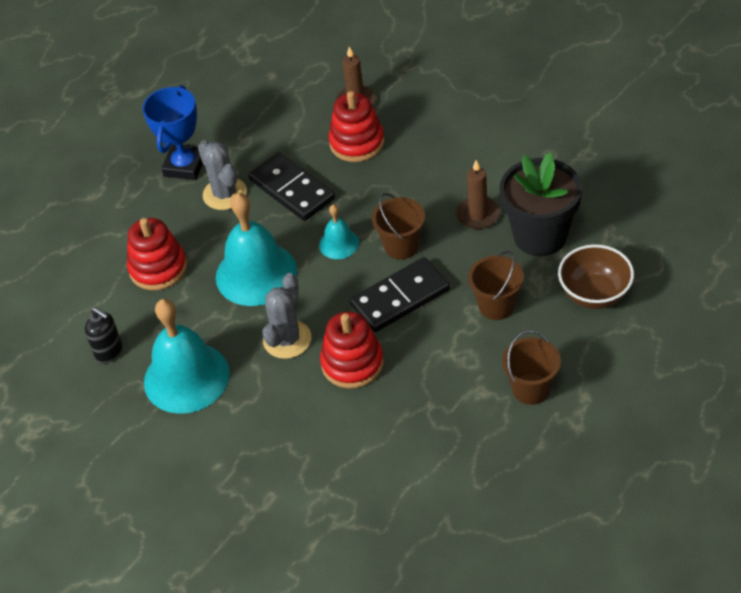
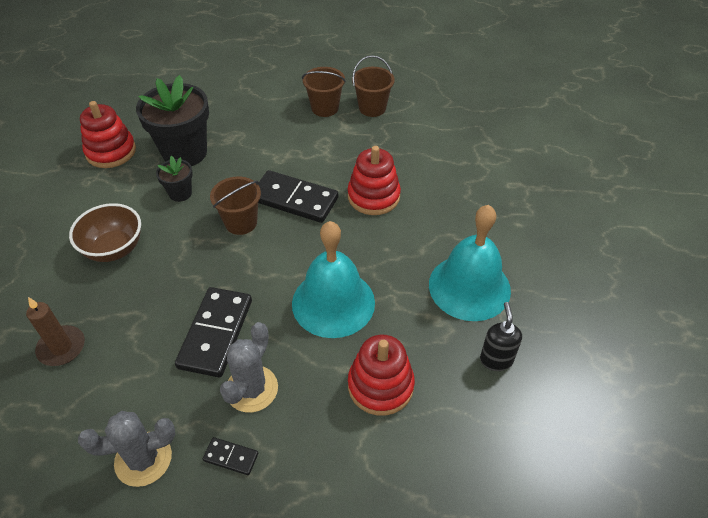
camera: 130 degrees left, 0 degrees up
blue trophy [142,85,203,180] -> black domino [203,437,258,475]
grey cactus [262,273,311,359] -> grey cactus moved to [78,411,175,487]
turquoise bell [319,205,359,259] -> none
red stacking toy [328,91,385,162] -> red stacking toy moved to [80,101,136,168]
brown candle [456,160,500,229] -> black flower pot [156,156,193,202]
brown bucket [468,251,524,320] -> brown bucket moved to [352,55,395,117]
brown bowl [558,244,634,309] -> brown bowl moved to [69,203,141,262]

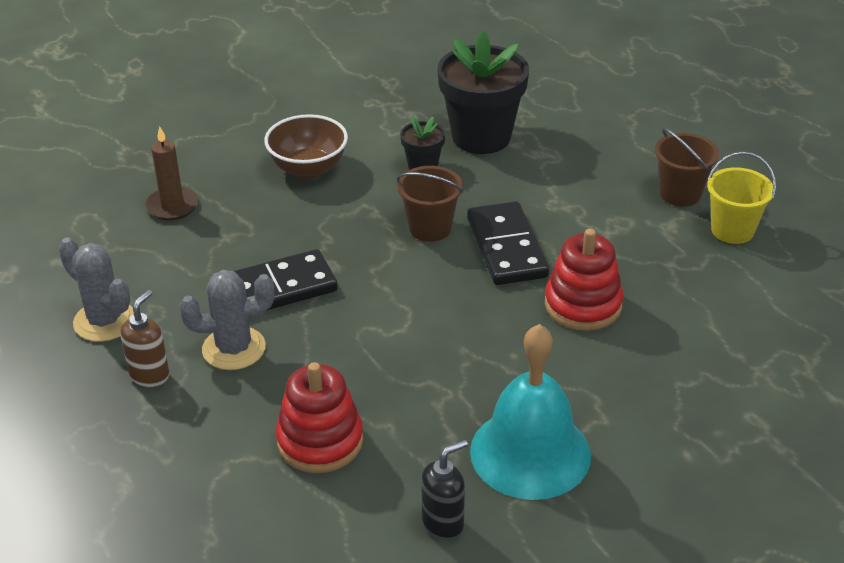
camera: 55 degrees right, 10 degrees down
red stacking toy [80,101,136,168] -> none
black domino [203,437,258,475] -> brown soap dispenser [120,290,170,387]
turquoise bell [292,221,375,338] -> none
brown bucket [352,55,395,117] -> yellow bucket [707,152,776,244]

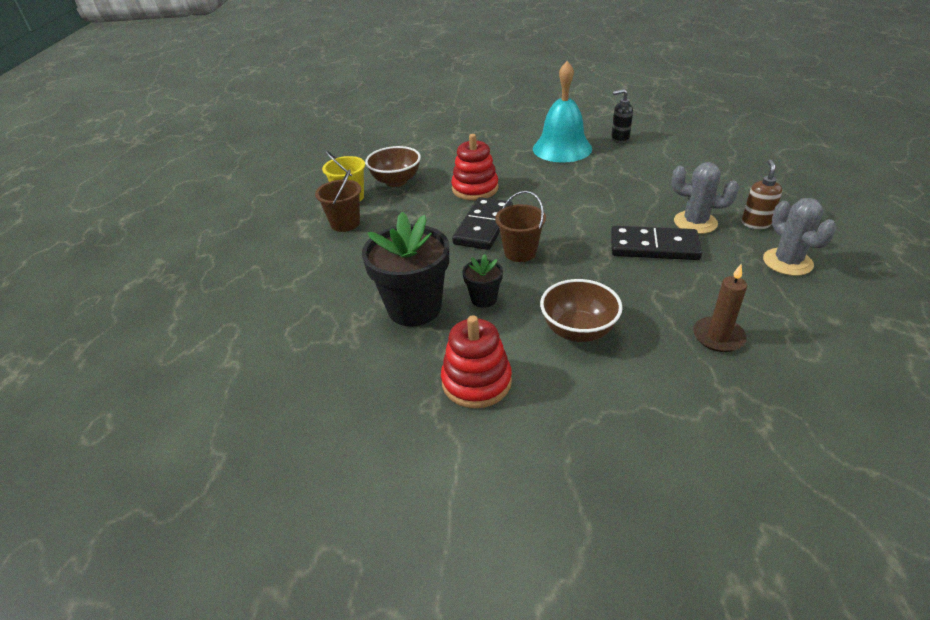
camera: 145 degrees left, 0 degrees up
brown soap dispenser [120,290,170,387] -> brown soap dispenser turned 135 degrees clockwise [742,160,782,229]
red stacking toy [276,362,363,473] -> red stacking toy moved to [441,315,512,409]
none -> brown bowl [365,146,421,187]

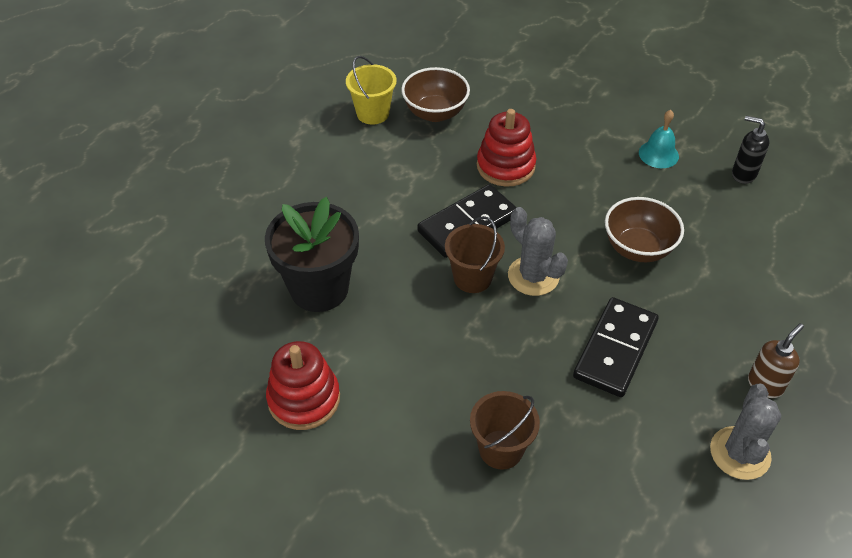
camera: 30 degrees right, 10 degrees up
brown bucket [315,169,361,232] -> brown bucket moved to [470,391,540,470]
black flower pot [462,254,503,308] -> none
turquoise bell [533,61,592,163] -> turquoise bell [639,110,679,168], size x0.50
brown bowl [540,279,623,342] -> brown bowl moved to [605,197,684,262]
black domino [611,226,702,260] -> black domino turned 75 degrees clockwise [573,297,658,397]
grey cactus [671,162,739,234] -> grey cactus moved to [508,207,568,296]
brown candle [693,264,747,352] -> none

